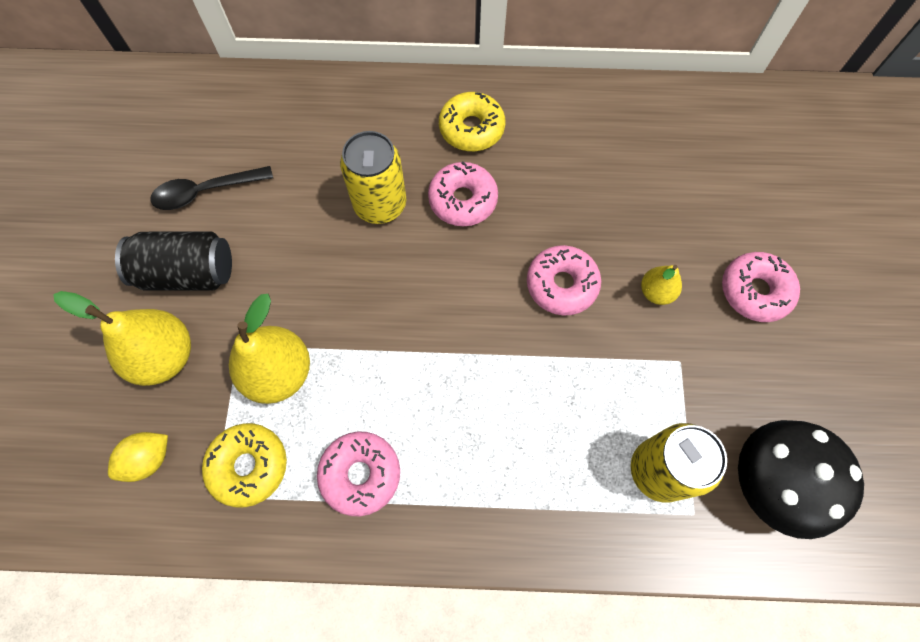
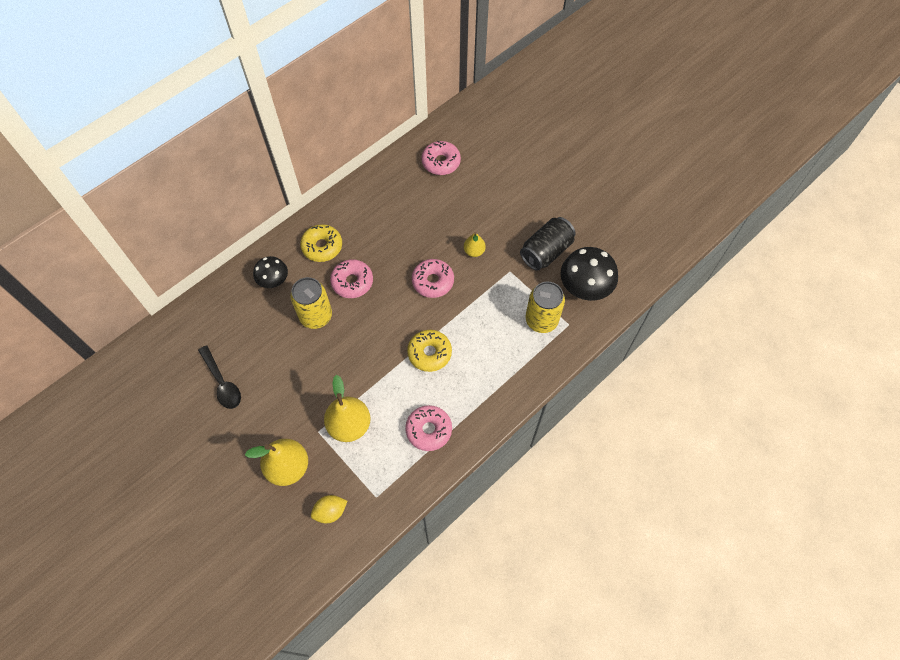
camera: 45 degrees left, 5 degrees down
yellow lemon [108,432,168,482] -> yellow lemon turned 60 degrees clockwise [311,495,347,523]
black can [115,232,232,291] -> black can moved to [520,217,576,271]
black spoon [150,166,273,210] -> black spoon turned 60 degrees counterclockwise [198,346,241,409]
yellow donut [202,423,287,507] -> yellow donut moved to [407,330,452,372]
pink donut [722,252,800,322] -> pink donut moved to [422,141,461,175]
none -> black mushroom [253,256,288,288]

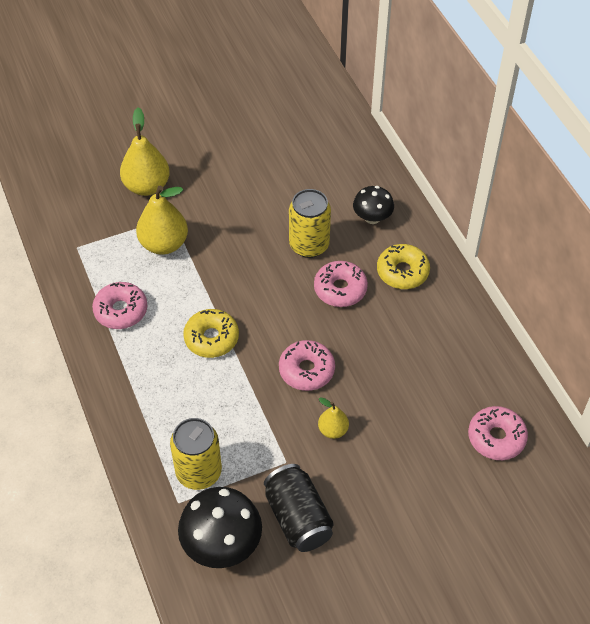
camera: 110 degrees right, 10 degrees down
black spoon [198,346,241,409] -> none
yellow lemon [311,495,347,523] -> none

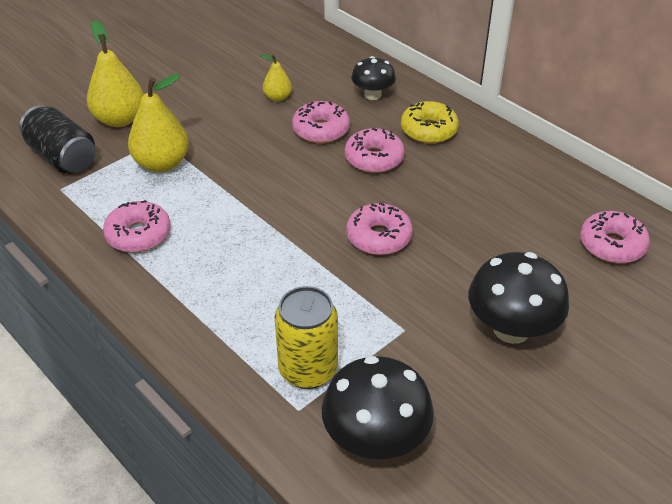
camera: 20 degrees left, 10 degrees down
yellow donut [183,309,239,358] -> none
black can [264,464,334,552] -> black can moved to [19,105,96,174]
yellow can [289,189,331,258] -> pink donut [292,101,350,143]
yellow pear [318,397,349,439] -> yellow pear moved to [259,54,292,102]
none -> black mushroom [468,252,569,344]

